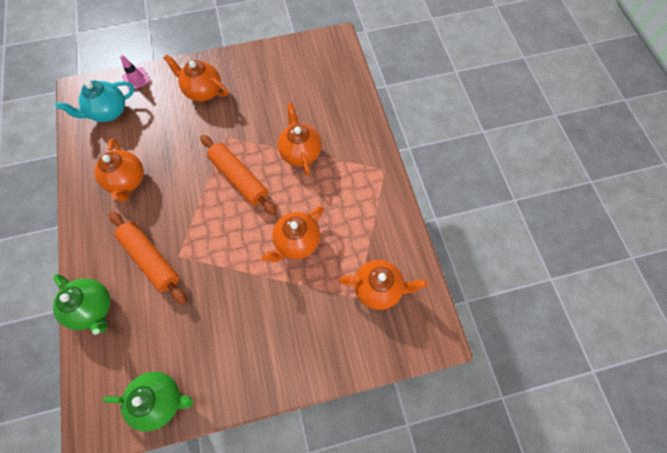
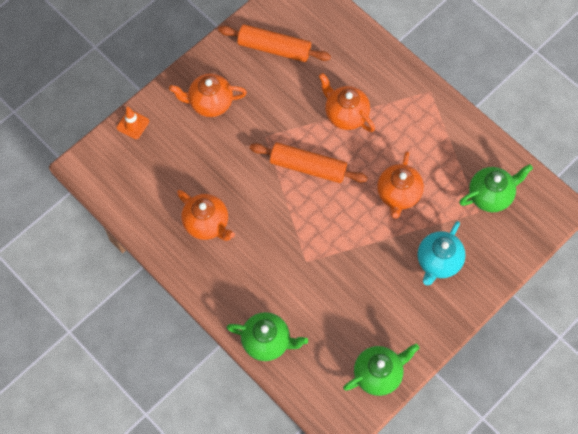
camera: 30 degrees left, 0 degrees up
turquoise teapot [56,81,134,122] -> turquoise teapot moved to [418,221,466,285]
orange rolling pin [109,212,187,304] -> orange rolling pin moved to [218,24,331,62]
pink traffic cone [120,55,150,90] -> orange traffic cone [117,107,149,139]
orange teapot [338,260,428,310] -> green teapot [459,164,533,212]

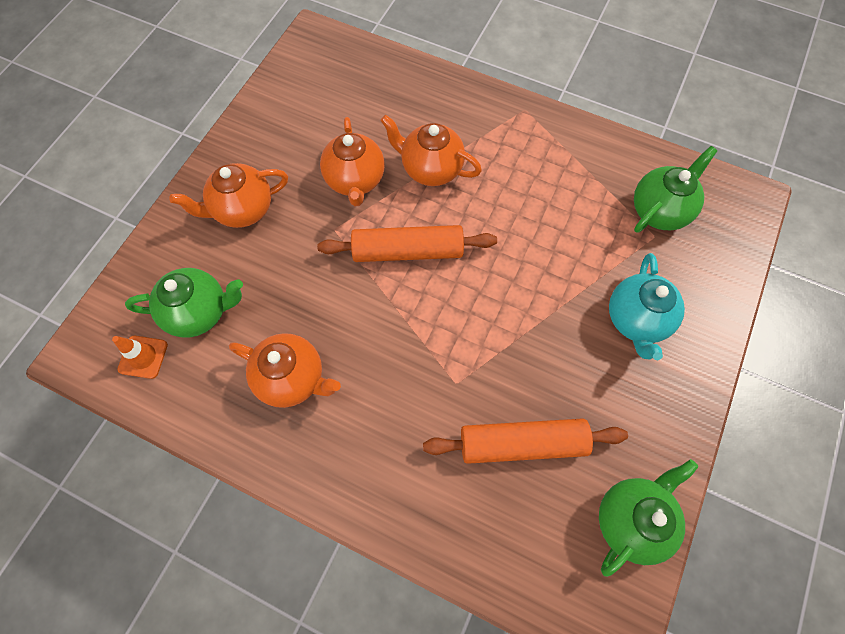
camera: 20 degrees left, 0 degrees up
orange traffic cone [117,107,149,139] -> orange traffic cone moved to [112,336,168,379]
orange rolling pin [218,24,331,62] -> orange rolling pin moved to [423,418,628,464]
green teapot [226,312,308,361] -> green teapot moved to [125,268,243,337]
orange teapot [377,151,424,219] -> orange teapot moved to [320,117,385,206]

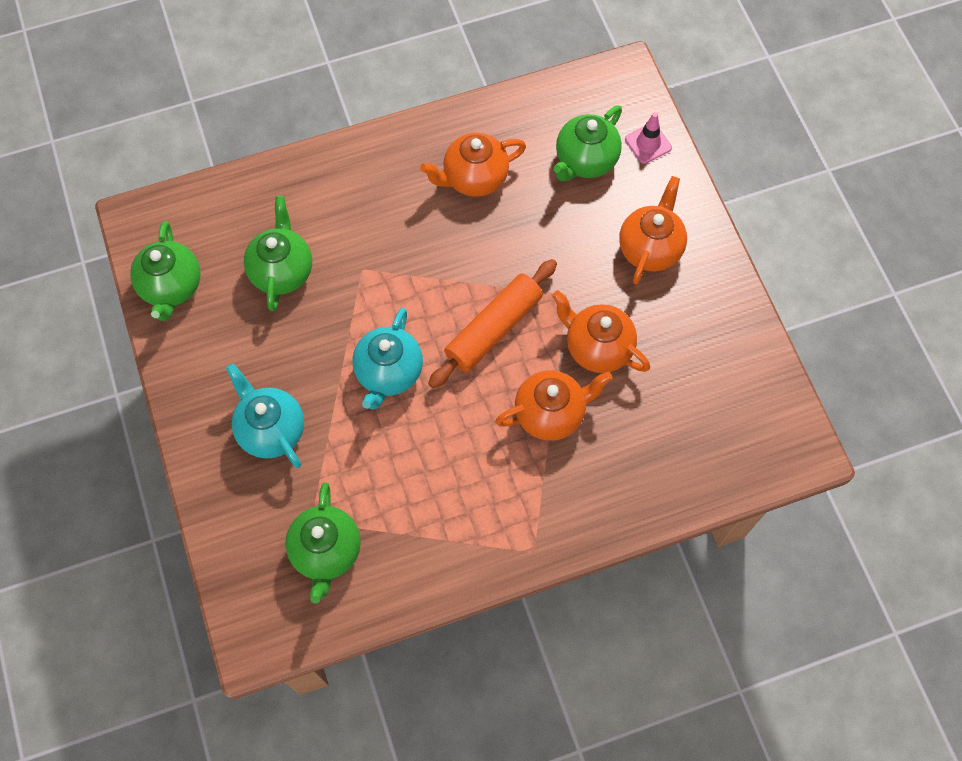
camera: 135 degrees right, 0 degrees up
orange traffic cone [112,336,168,379] -> none
orange rolling pin [423,418,628,464] -> green teapot [244,196,312,311]
none -> turquoise teapot [353,308,423,409]
none -> pink traffic cone [625,112,672,164]

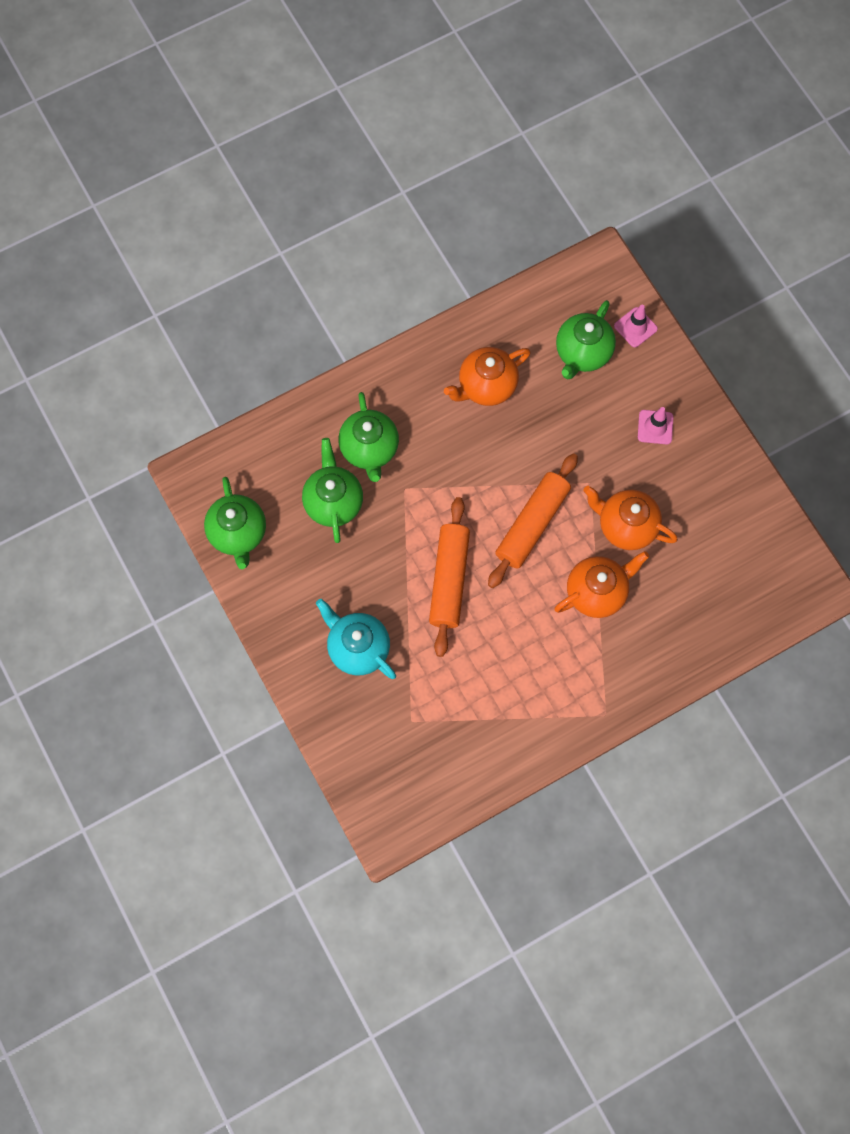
camera: 10 degrees left, 5 degrees up
green teapot [285,483,361,604] -> green teapot moved to [338,392,399,482]
turquoise teapot [353,308,423,409] -> orange rolling pin [429,497,470,657]
orange teapot [619,176,687,284] -> pink traffic cone [638,407,673,444]

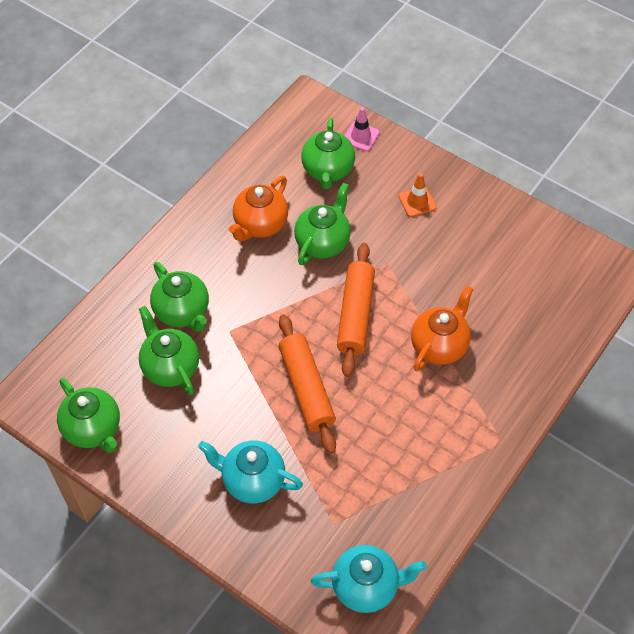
camera: 25 degrees left, 15 degrees down
orange teapot [584,486,678,550] -> none
pink traffic cone [638,407,673,444] -> orange traffic cone [399,173,437,217]
none -> green teapot [294,183,351,265]
none -> turquoise teapot [311,545,427,613]

